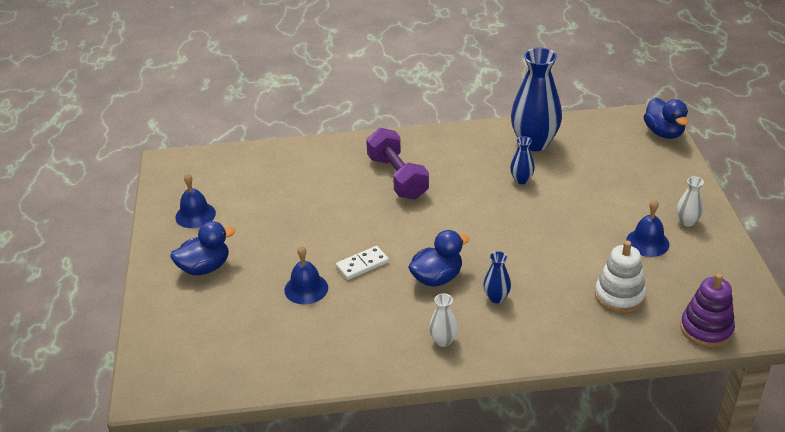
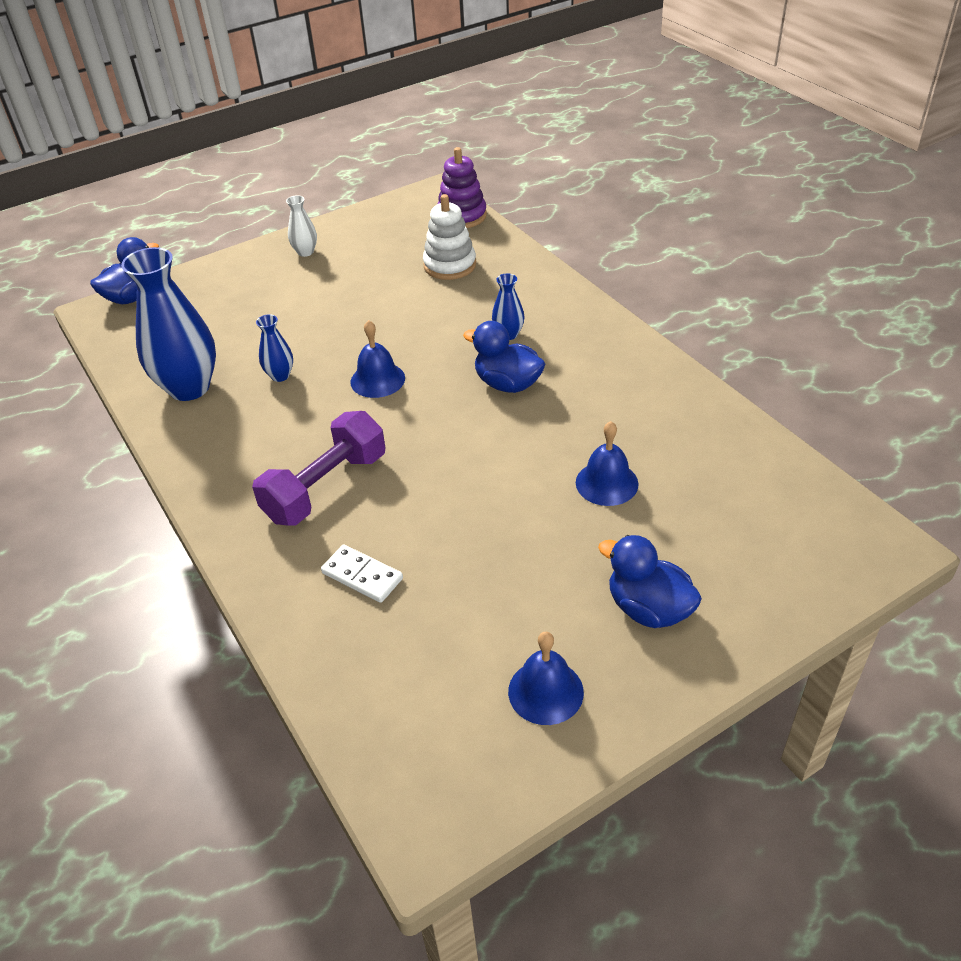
camera: 115 degrees left, 5 degrees up
white domino [336,246,389,280] -> white domino moved to [321,545,403,603]
white vase [429,293,458,347] -> none
blue bell [626,199,669,257] -> blue bell moved to [350,320,405,398]

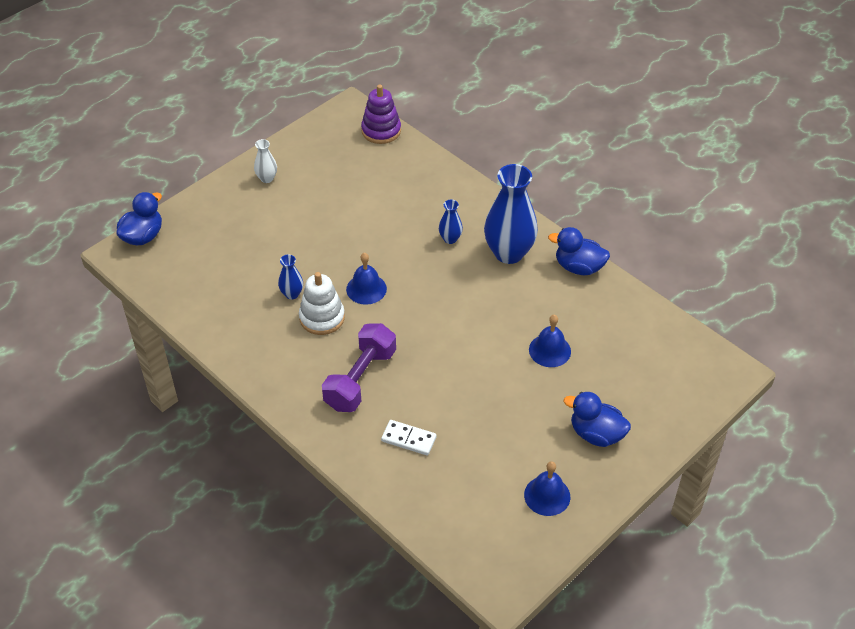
camera: 15 degrees left, 5 degrees up
blue vase [121,247,216,401] -> blue vase moved to [484,164,538,264]
white stacking toy [423,194,476,280] -> white stacking toy moved to [299,272,345,335]
blue duck [463,321,545,393] -> blue duck moved to [548,227,610,275]

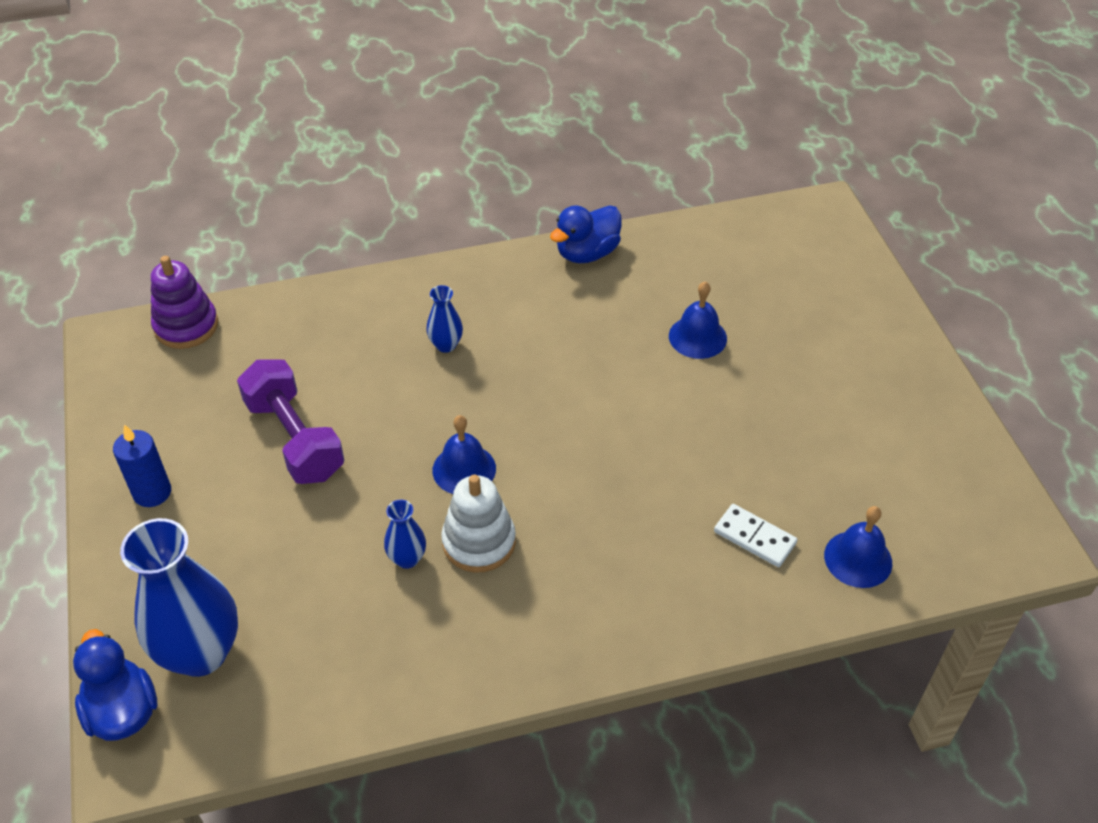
camera: 60 degrees left, 0 degrees up
white vase [254,139,277,183] -> blue candle [113,424,171,507]
purple dumbbell [322,323,396,412] -> purple dumbbell moved to [237,359,344,484]
white domino [381,420,437,455] -> white domino turned 75 degrees clockwise [714,504,797,567]
blue vase [484,164,538,264] -> blue vase moved to [120,518,238,677]
blue bell [524,461,570,516] -> blue bell moved to [824,506,892,588]
blue duck [564,392,631,447] -> none

